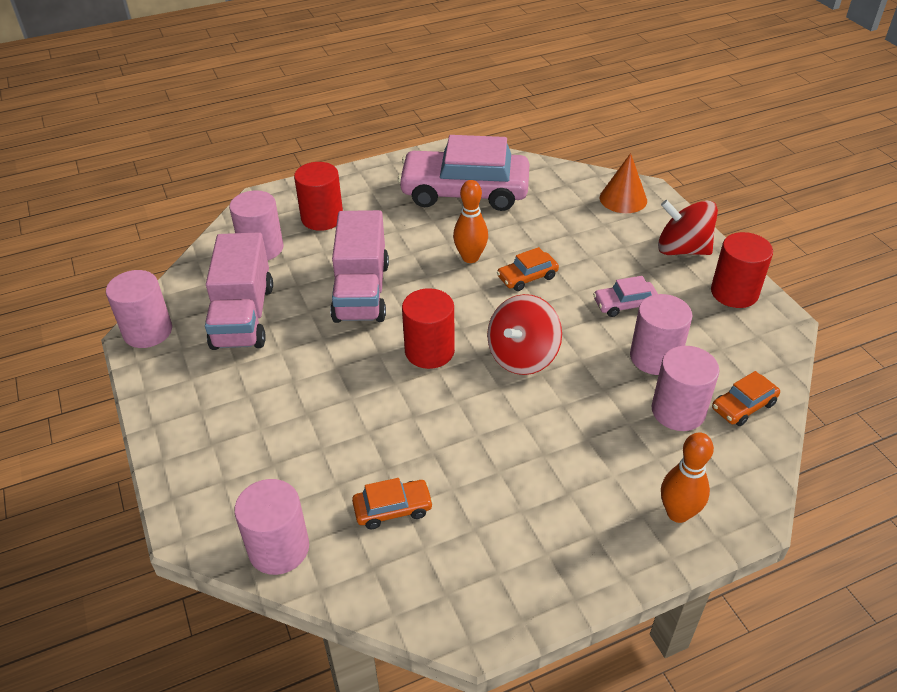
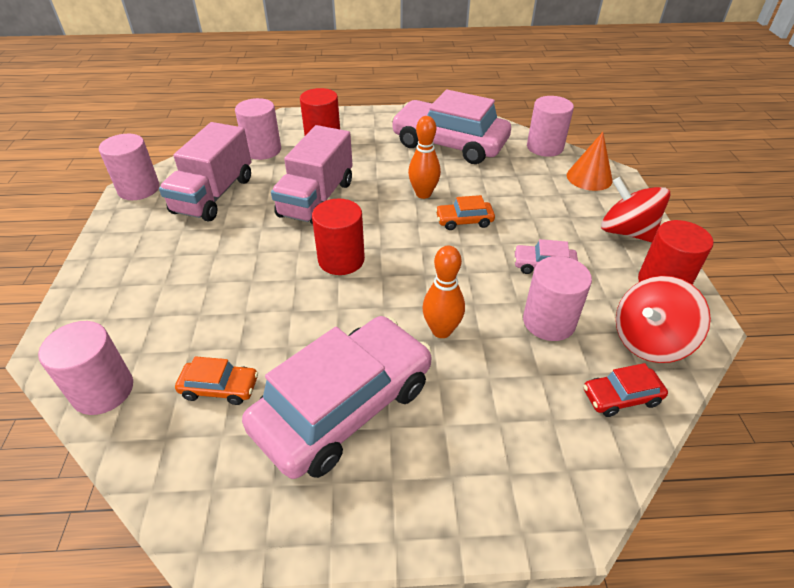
camera: 20 degrees right, 0 degrees up
red spinning top [487,294,562,375] -> red spinning top moved to [616,276,711,363]
pink cylinder [652,346,719,431] -> pink cylinder moved to [527,96,574,157]
orange bowling pin [661,432,714,523] -> orange bowling pin moved to [422,246,465,338]
orange car [712,371,780,426] -> red car [583,363,668,417]
none -> pink car [242,316,432,479]

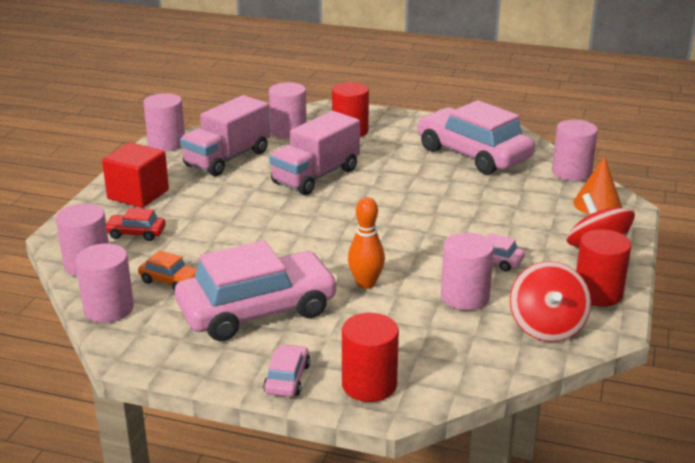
camera: 20 degrees right, 15 degrees down
red cylinder [312,199,365,275] -> red cylinder moved to [342,313,399,402]
orange bowling pin [408,116,441,199] -> none
orange car [435,195,495,230] -> none
red car [583,363,668,417] -> red car moved to [106,208,166,241]
red spinning top [616,276,711,363] -> red spinning top turned 75 degrees counterclockwise [510,261,591,342]
none -> pink cylinder [75,243,134,323]
none -> red cube [102,142,169,208]
none -> pink car [263,344,310,397]

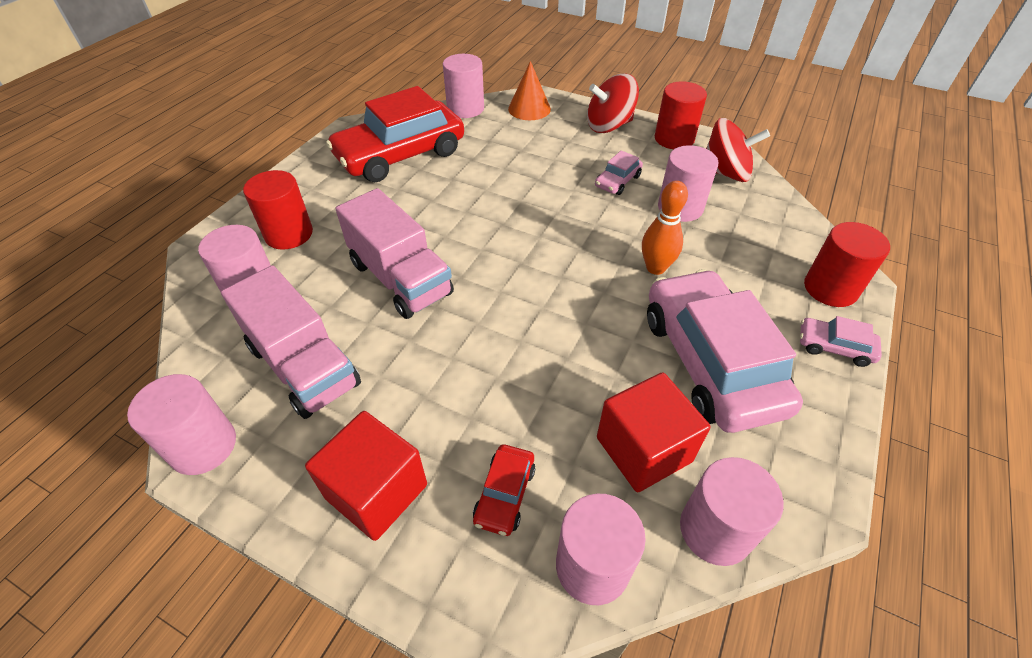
camera: 80 degrees left, 20 degrees up
orange car [138,250,197,291] -> red cube [597,372,710,492]
pink car [417,100,535,175] -> red car [326,86,464,182]

